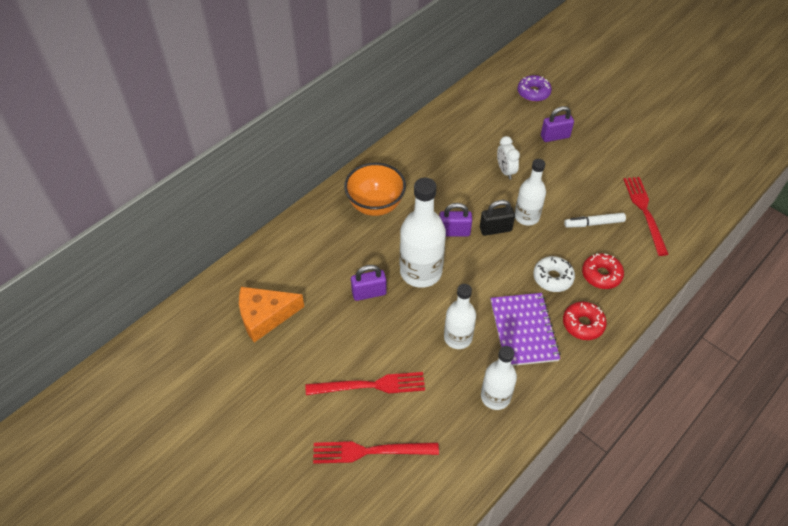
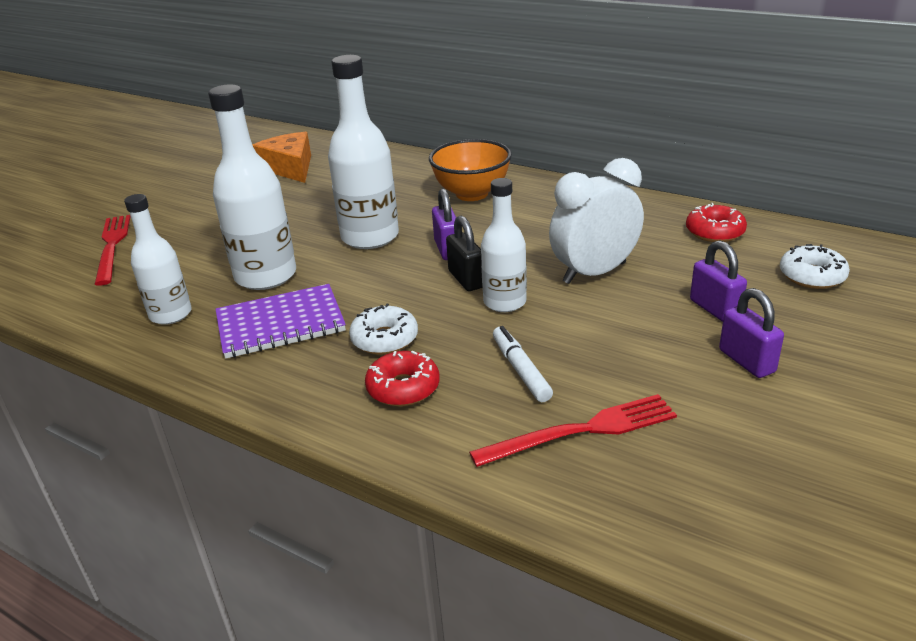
camera: 80 degrees right, 20 degrees down
red fork [306,372,425,395] -> none
purple padlock [351,265,387,301] -> purple padlock moved to [719,288,784,378]
white bottle [444,284,476,349] -> white bottle [208,85,296,290], size x1.58
white clock [497,136,520,180] -> white clock [549,158,644,284], size x1.79
purple donut [517,75,552,102] -> white donut [780,244,850,289]
red donut [563,302,607,340] -> red donut moved to [686,203,747,242]

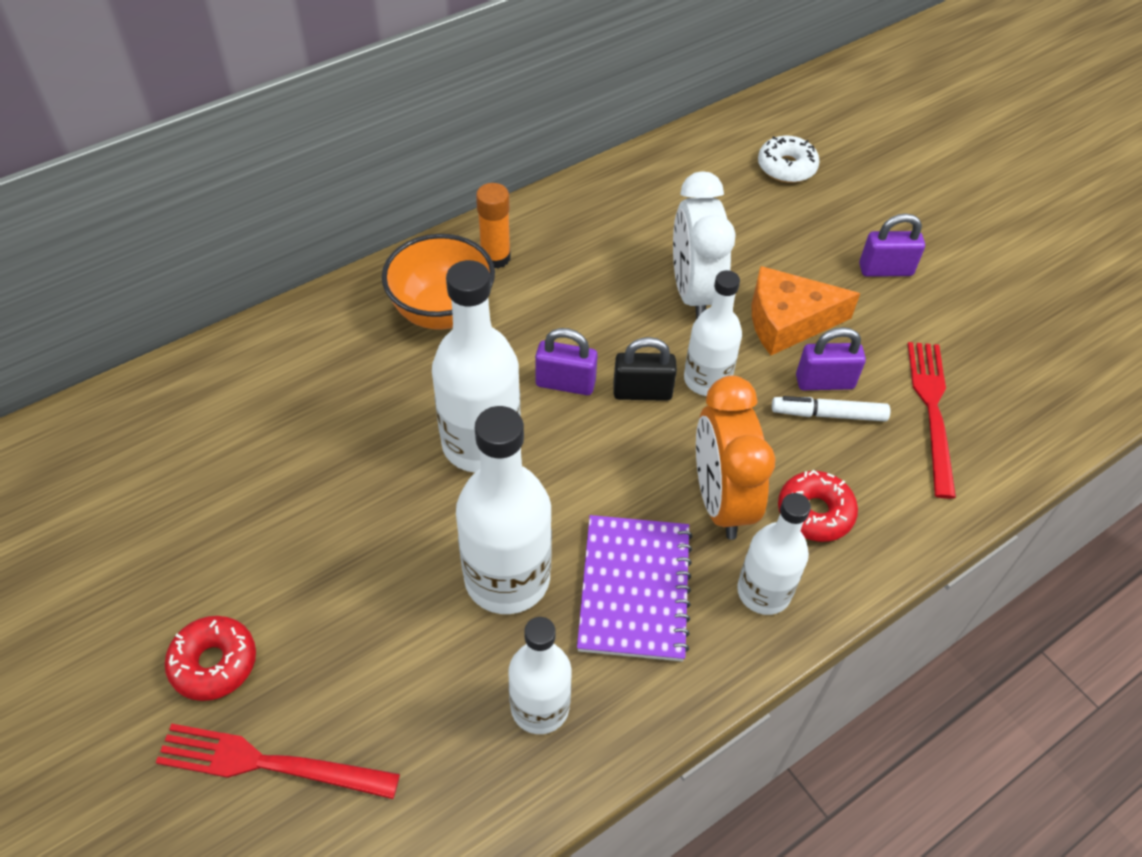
camera: 70 degrees left, 20 degrees up
orange cheese [253,132,311,183] -> orange cheese moved to [752,266,860,355]
white donut [349,303,418,355] -> orange clock [696,376,775,540]
red donut [686,203,747,242] -> red donut moved to [165,616,256,701]
purple padlock [690,240,747,322] -> purple padlock moved to [796,327,866,390]
none -> orange glue stick [476,183,511,269]
none -> white bottle [737,493,811,615]

